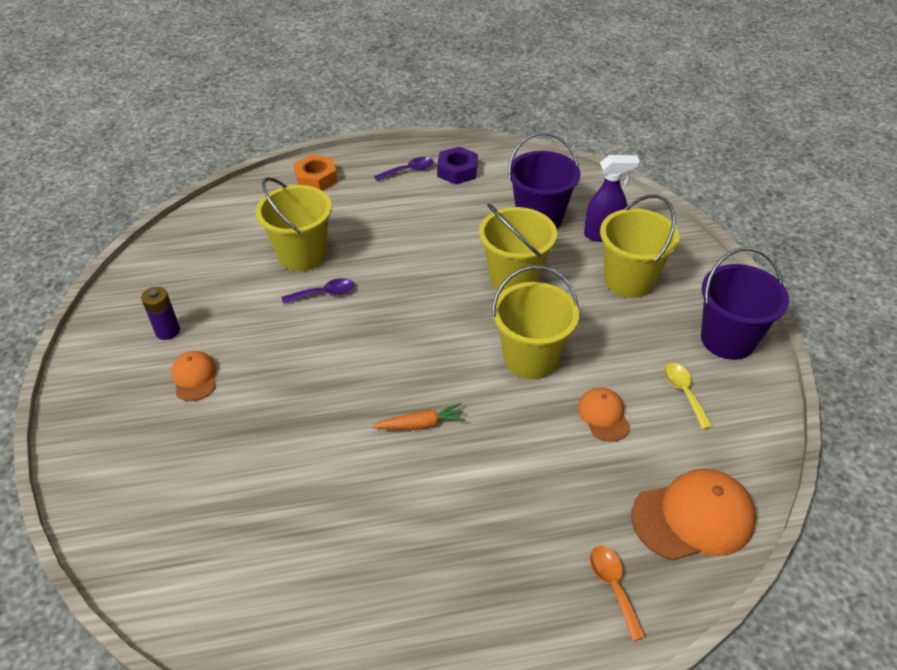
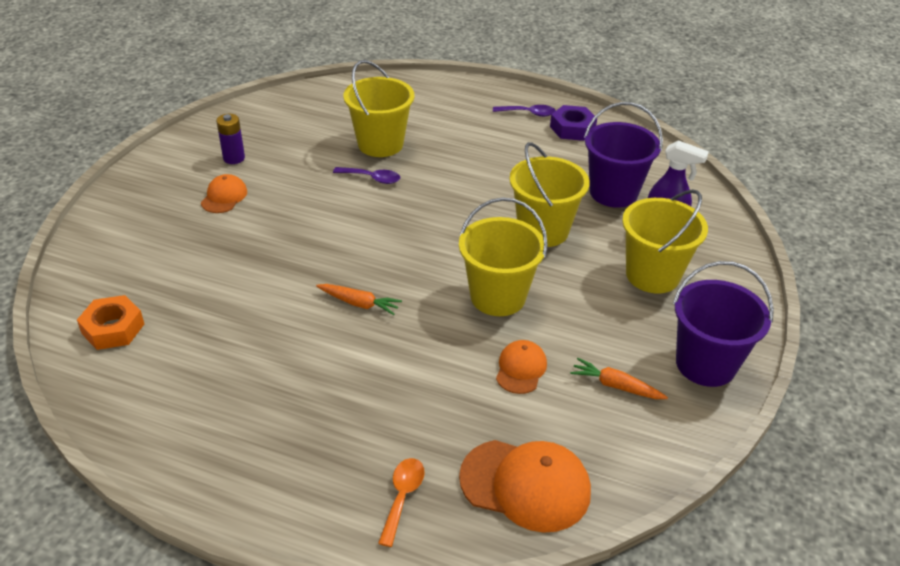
camera: 30 degrees right, 5 degrees down
orange nut [294,155,338,191] -> orange nut moved to [77,295,144,350]
yellow spoon [664,363,713,429] -> orange carrot [570,358,668,399]

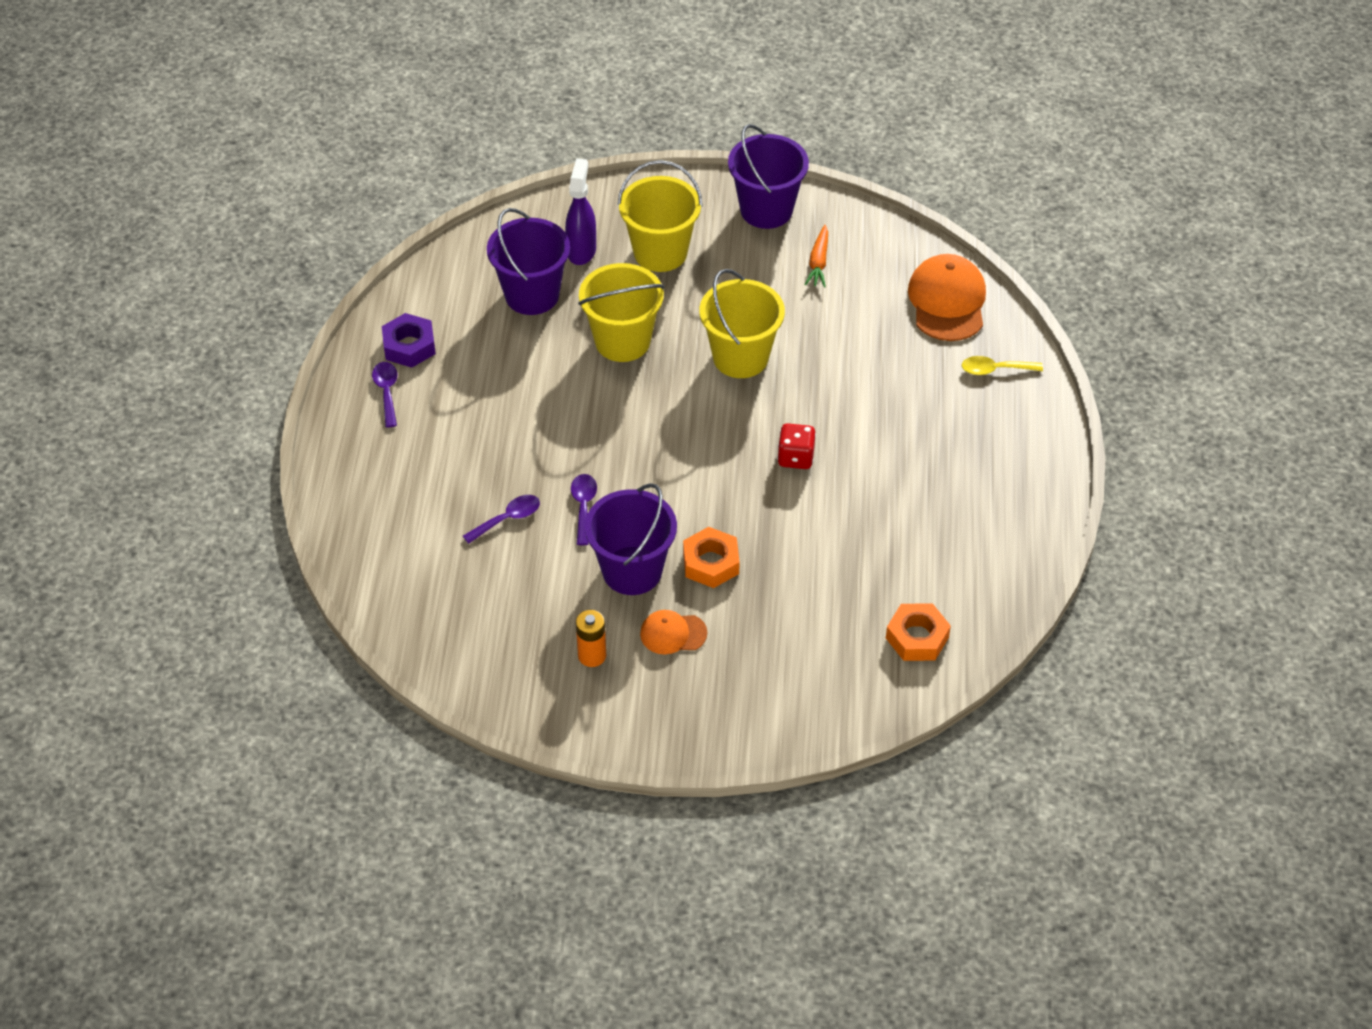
camera: 105 degrees left, 10 degrees up
purple battery [216,114,245,164] -> orange battery [576,610,606,667]
orange carrot [316,284,402,315] -> red dice [777,423,816,469]
yellow bucket [343,60,414,157] -> purple spoon [463,495,540,544]
orange spoon [378,458,425,547] -> yellow spoon [962,356,1043,375]
orange cap [496,340,547,394] -> none
none -> purple bucket [585,483,677,595]
none -> orange nut [683,527,740,588]

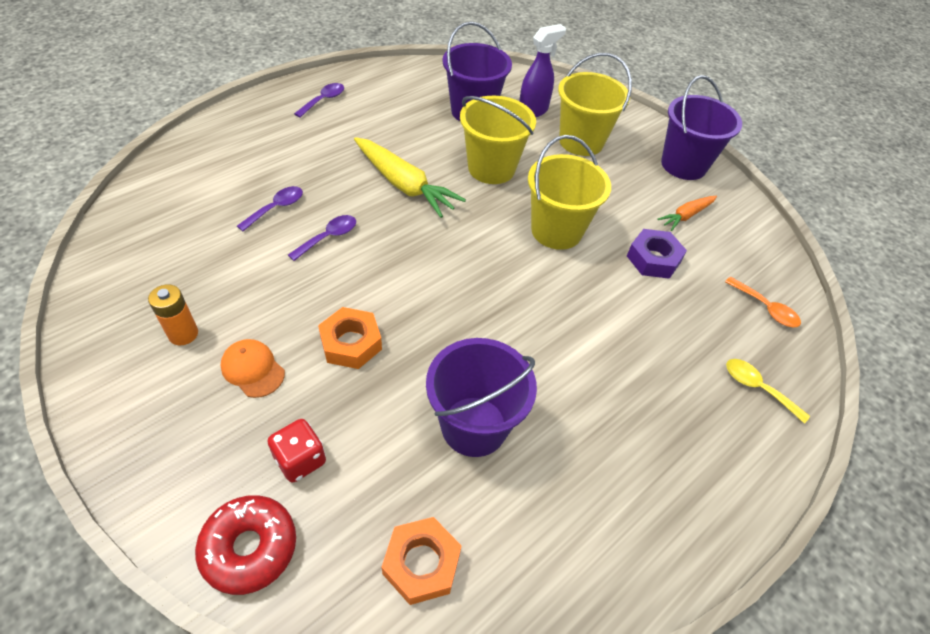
camera: 40 degrees right, 0 degrees up
purple nut [382,313,436,368] -> purple nut moved to [627,229,687,279]
purple spoon [463,495,540,544] -> purple spoon turned 60 degrees counterclockwise [237,186,303,231]
purple bucket [585,483,677,595] -> purple bucket moved to [426,338,537,457]
red dice [777,423,816,469] -> red dice moved to [268,419,326,483]
orange cap [908,254,986,341] -> orange spoon [725,277,801,327]
none -> red donut [195,495,296,595]
none -> yellow carrot [354,137,466,218]

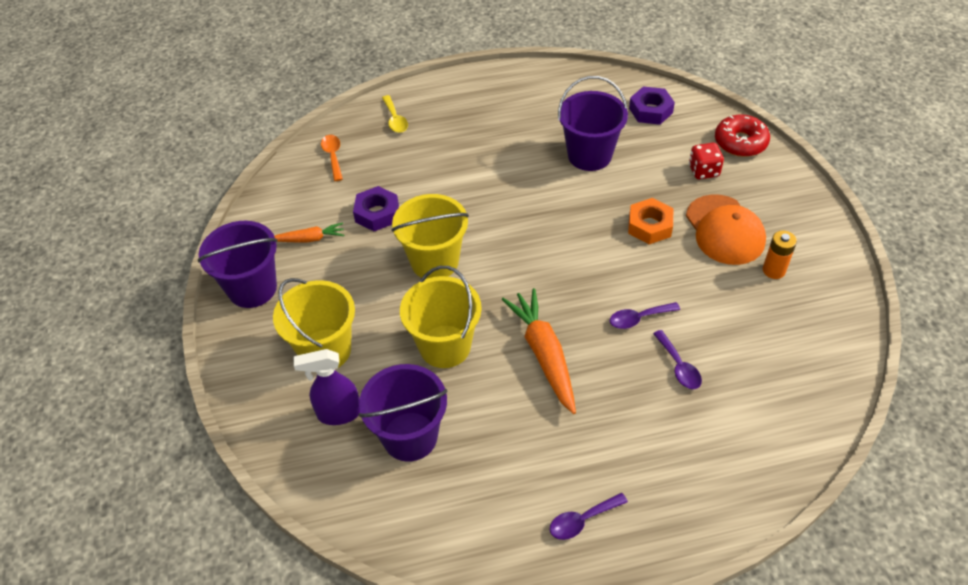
camera: 145 degrees left, 0 degrees up
orange cap [220,339,285,398] -> orange cap [686,194,766,265], size x1.78
purple spoon [237,186,303,231] -> purple spoon turned 90 degrees counterclockwise [653,330,702,389]
yellow carrot [354,137,466,218] -> orange carrot [502,288,576,414]
orange nut [382,517,462,605] -> purple nut [629,86,675,125]

